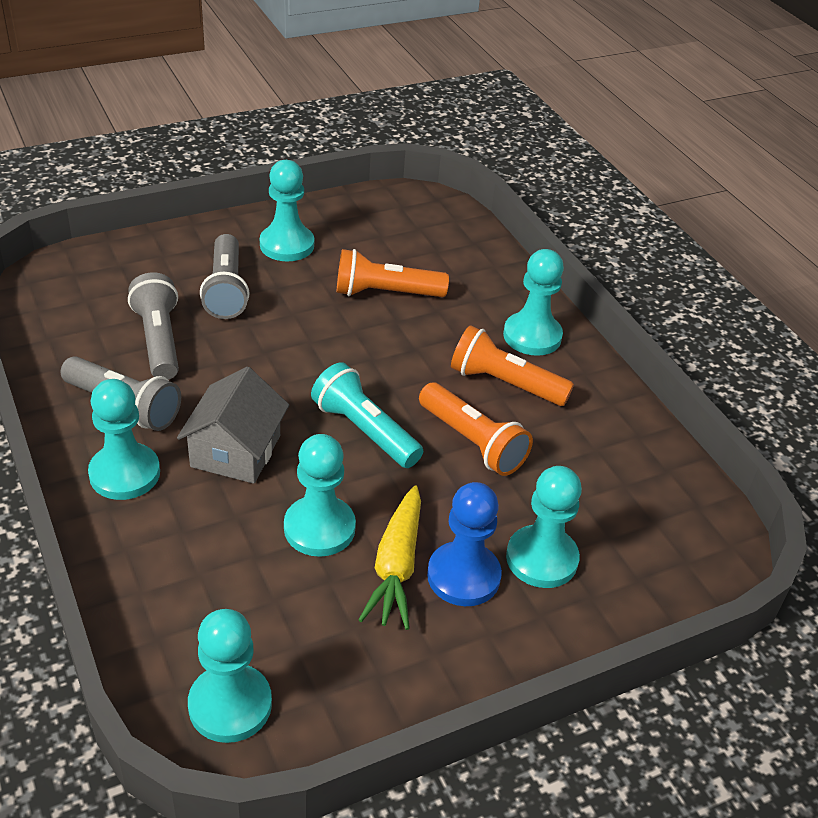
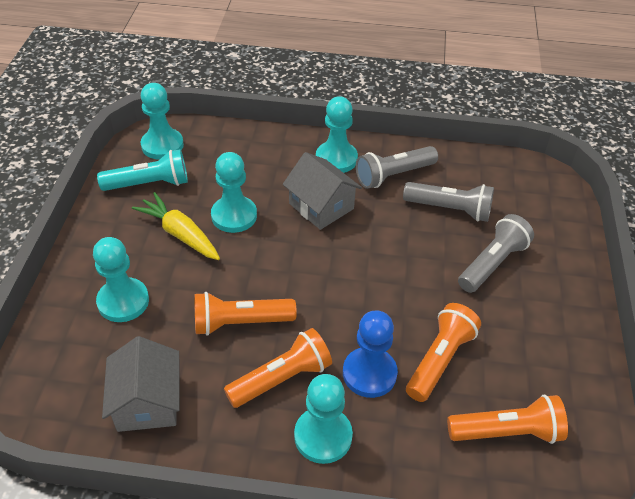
camera: 125 degrees right, 5 degrees up
grey flashlight [200,234,249,319] -> grey flashlight turned 105 degrees clockwise [458,214,534,293]
turquoise pawn [260,160,314,262] -> none
turquoise flashlight [311,362,423,468] -> turquoise flashlight moved to [97,149,188,191]
blue pawn [427,482,502,606] -> blue pawn moved to [343,311,398,398]
none -> grey house [102,336,179,432]
none -> orange flashlight [447,394,568,444]

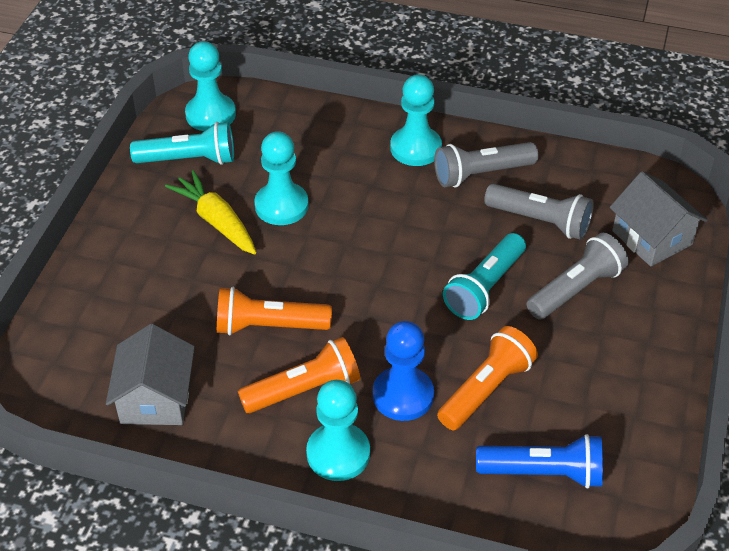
camera: 10 degrees right, 0 degrees up
turquoise pawn [93,237,149,322] -> none
grey house [283,152,362,230] -> grey house moved to [610,171,707,267]
orange flashlight [447,394,568,444] -> blue flashlight [476,434,603,488]
none -> turquoise flashlight [443,233,526,320]

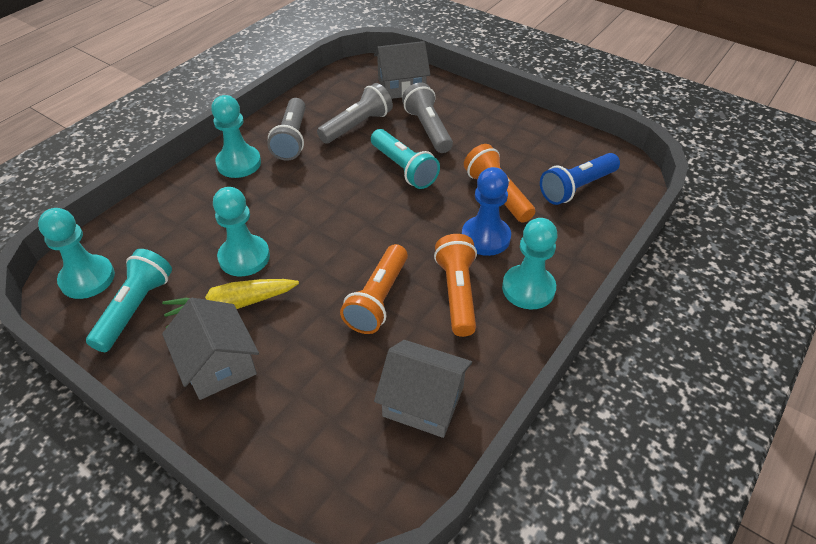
camera: 70 degrees left, 0 degrees up
blue flashlight [476,434,603,488] -> blue flashlight turned 150 degrees counterclockwise [540,153,620,205]
none -> grey house [162,298,259,400]

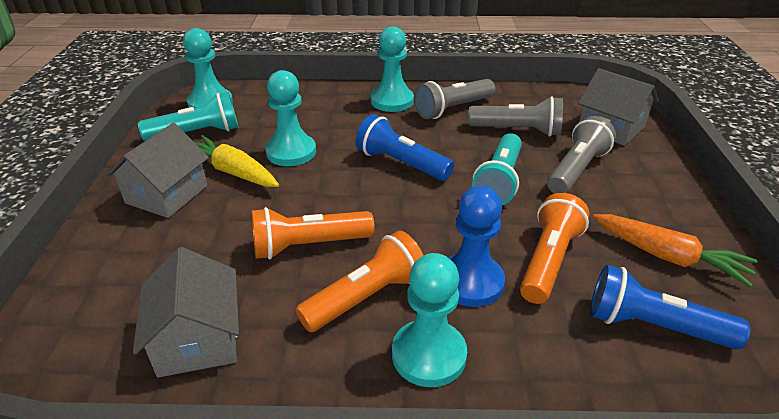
camera: 55 degrees right, 10 degrees down
none -> blue flashlight [356,114,454,181]
none -> orange carrot [593,214,758,287]

